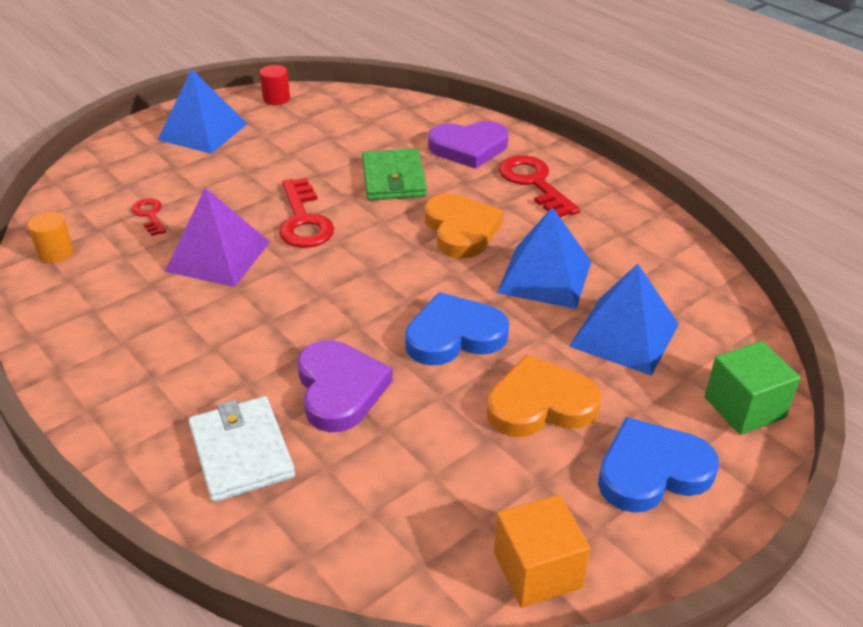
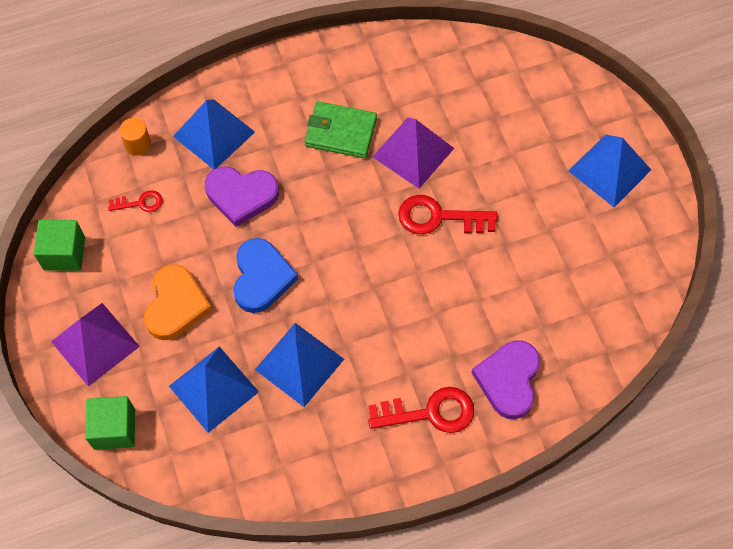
camera: 110 degrees right, 25 degrees up
orange cylinder [28,212,74,263] -> orange cylinder moved to [119,118,151,156]
red key [132,198,166,236] -> red key moved to [108,190,163,212]
white wallet [188,396,295,502] -> blue pyramid [173,99,255,169]
red cylinder [260,65,290,105] -> none
green wallet [362,148,427,200] -> green wallet moved to [305,101,377,158]
orange heart [425,193,503,259] -> none
orange cube [494,494,591,608] -> green cube [34,220,85,271]
blue heart [598,417,719,513] -> purple pyramid [51,303,140,387]

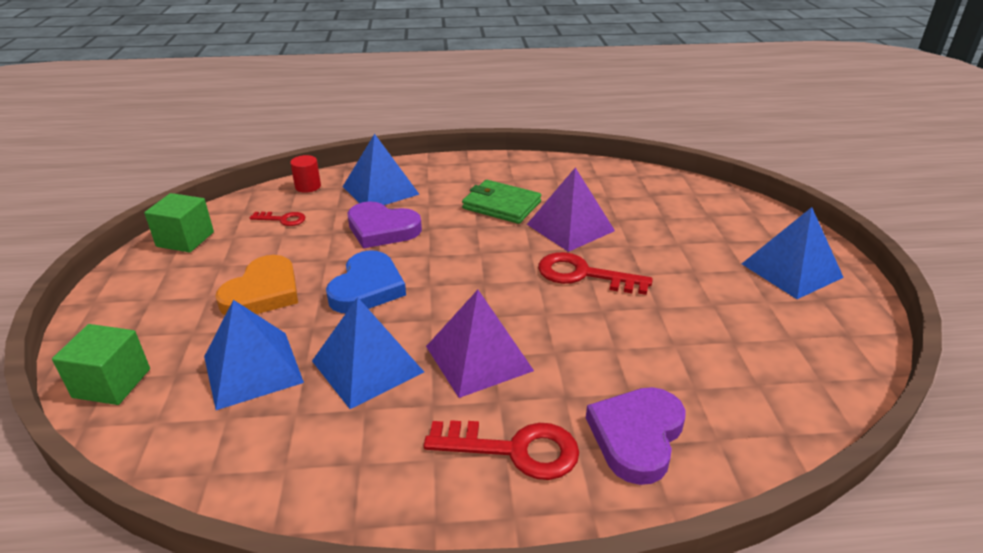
camera: 15 degrees right, 30 degrees down
purple pyramid [51,303,140,387] -> purple pyramid moved to [426,290,534,398]
orange cylinder [119,118,151,156] -> red cylinder [290,155,321,193]

